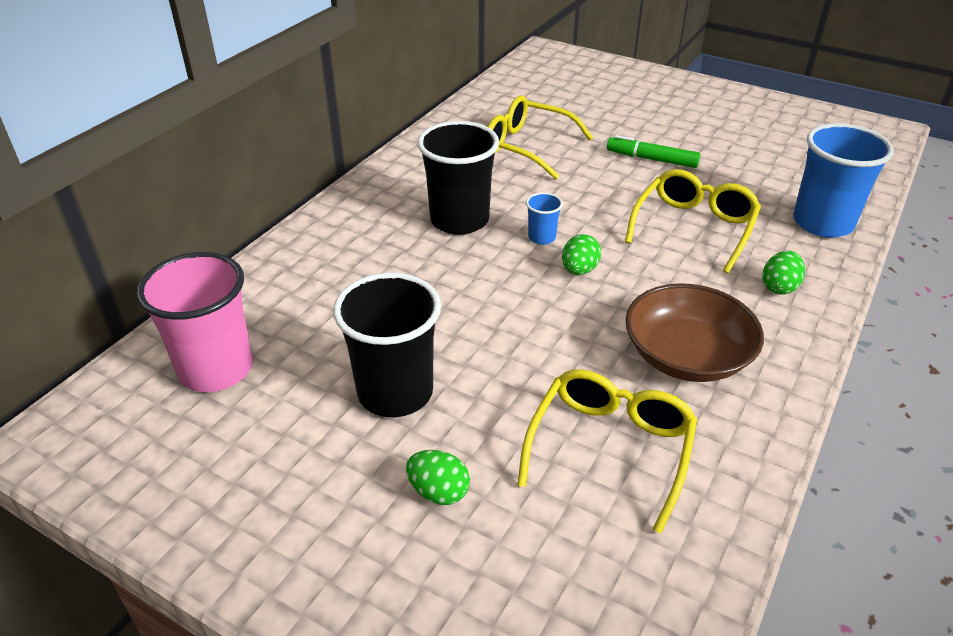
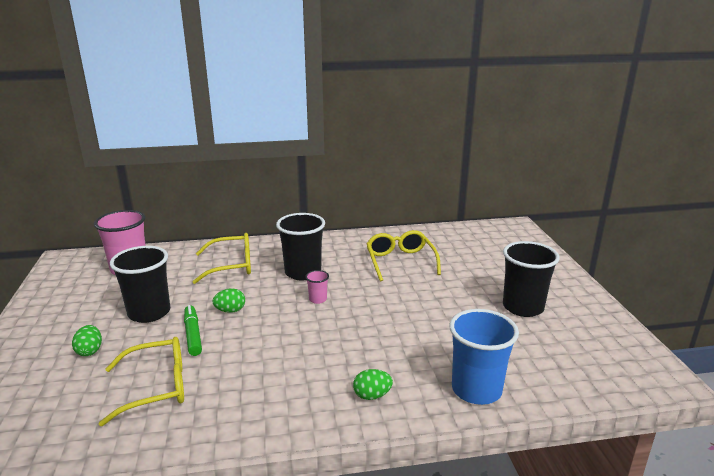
camera: 50 degrees right, 15 degrees down
blue cup [526,192,563,245] -> pink cup [305,270,329,304]
green egg [562,234,601,275] -> green egg moved to [212,288,245,313]
green marker [607,135,700,168] -> green marker moved to [184,305,202,356]
yellow glasses [625,169,761,273] -> yellow glasses moved to [193,233,251,284]
brown bowl [625,283,764,382] -> none
none -> black cup [503,241,560,317]

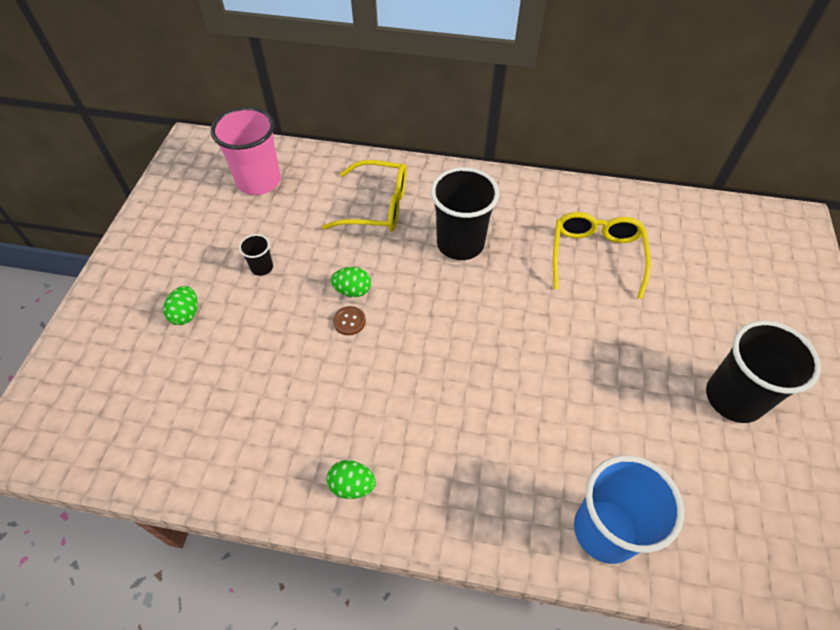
camera: 20 degrees right, 30 degrees up
yellow glasses [99,337,184,426] -> none
black cup [110,246,170,323] -> black cup [239,234,273,276], size x0.46
green marker [184,305,202,356] -> none
pink cup [305,270,329,304] -> none
green egg [353,369,393,400] -> green egg moved to [327,460,376,499]
none -> brown button [333,306,366,335]

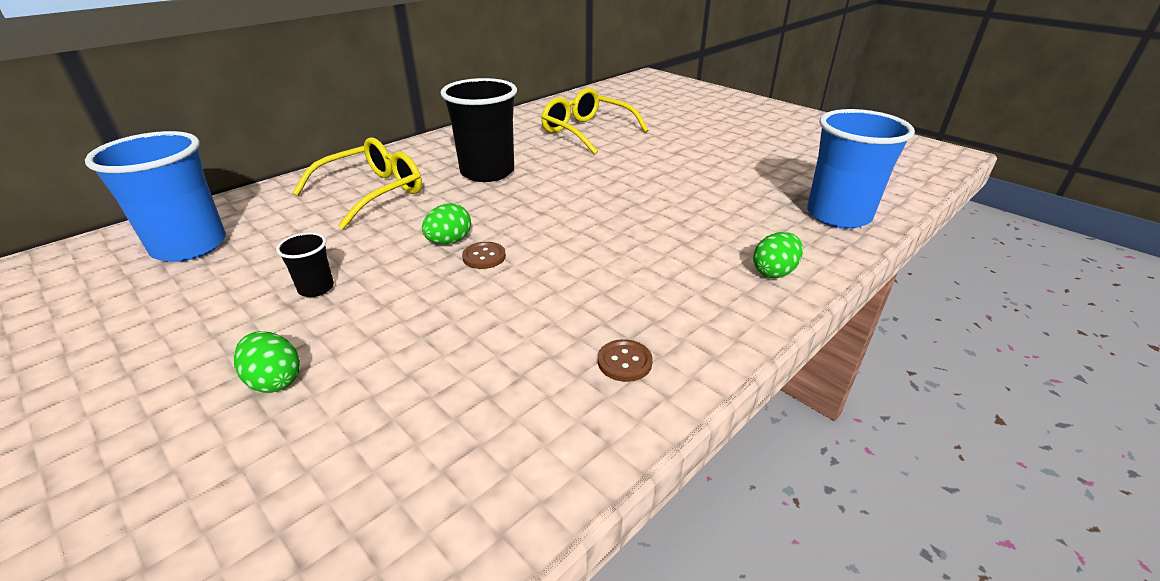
camera: 55 degrees left, 20 degrees down
pink cup [211,107,281,195] -> blue cup [85,131,226,262]
green egg [327,460,376,499] -> green egg moved to [753,232,803,278]
black cup [706,321,821,423] -> none
none -> brown button [598,339,653,382]

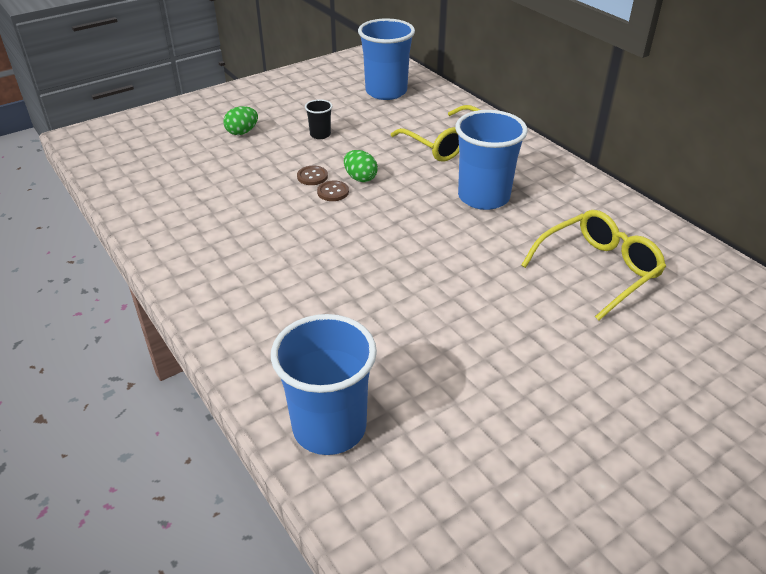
camera: 100 degrees right, 5 degrees up
black cup [441,78,517,182] -> blue cup [455,110,528,210]
brown button [598,339,653,382] -> brown button moved to [297,166,328,185]
green egg [753,232,803,278] -> none

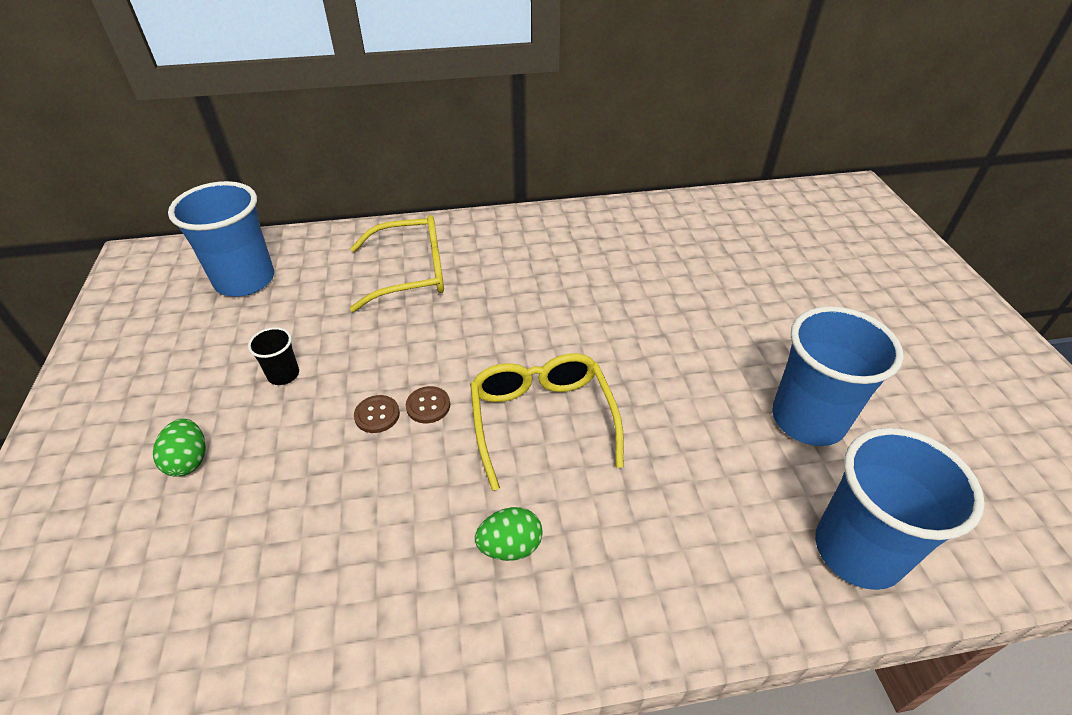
camera: 65 degrees left, 5 degrees up
green egg [344,150,378,182] -> green egg moved to [475,507,543,561]
blue cup [455,110,528,210] -> blue cup moved to [772,306,904,446]
yellow glasses [521,210,666,321] -> yellow glasses moved to [470,353,624,491]

